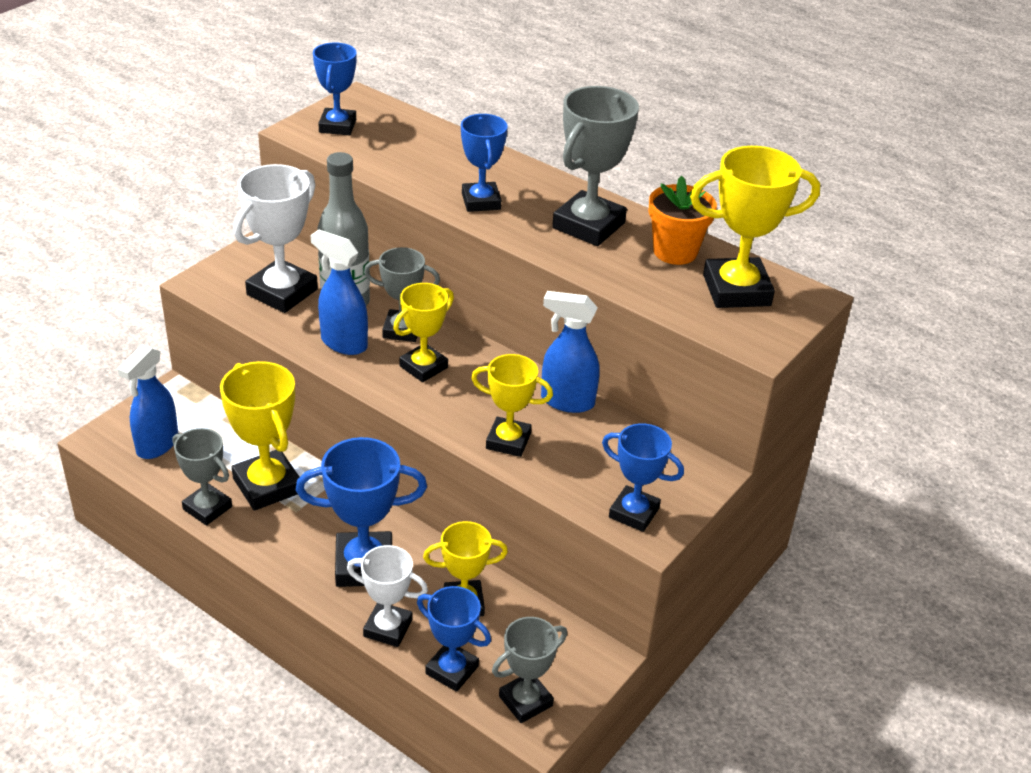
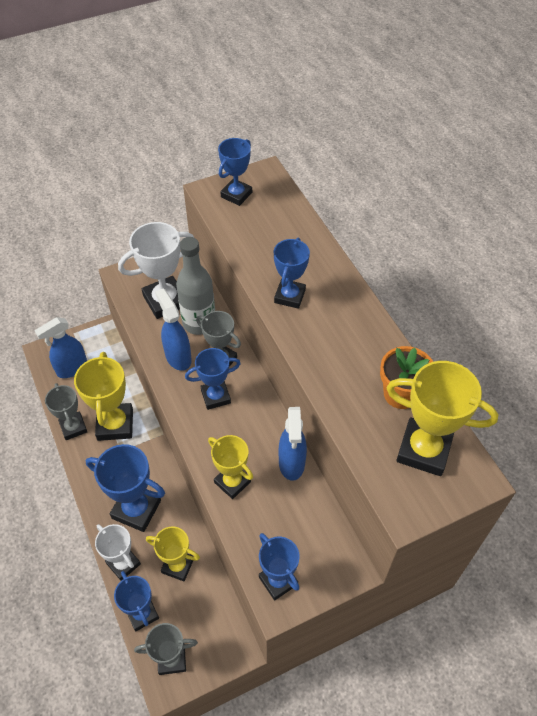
camera: 30 degrees right, 15 degrees up
yellow trophy [393,283,454,382] -> blue trophy [185,348,241,410]
blue spray bottle [541,291,600,413] -> blue spray bottle turned 135 degrees counterclockwise [279,407,307,481]
grey trophy [552,86,639,246] -> none

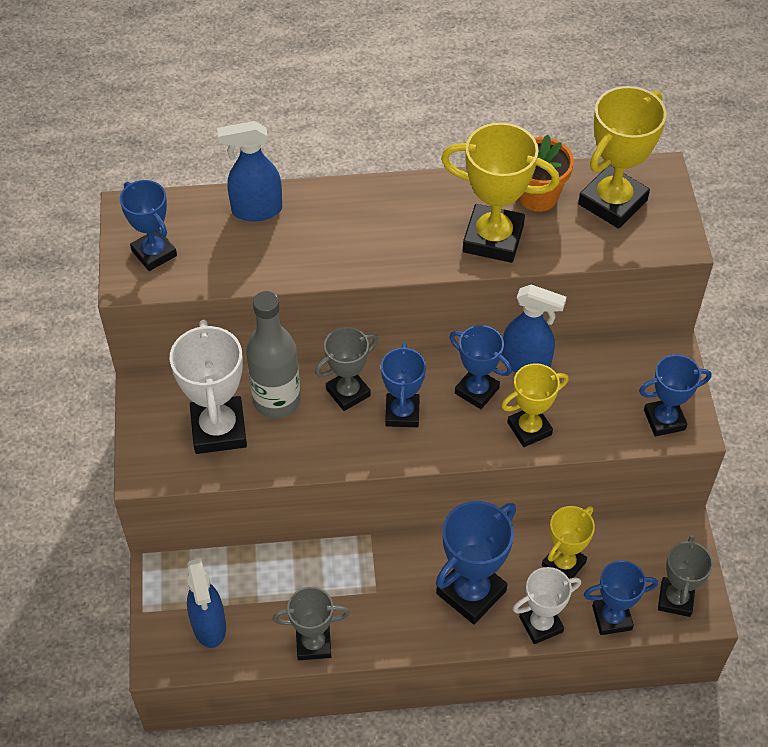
camera: 70 degrees left, 0 degrees up
yellow trophy [74,352,133,441] -> yellow trophy moved to [441,123,560,263]
blue spray bottle [155,288,192,371] -> blue spray bottle moved to [217,121,282,222]
blue trophy [274,238,310,309] -> blue trophy moved to [450,325,512,409]

